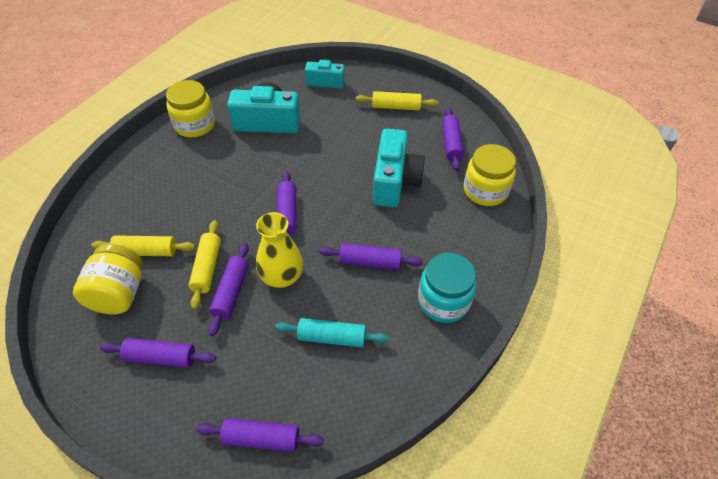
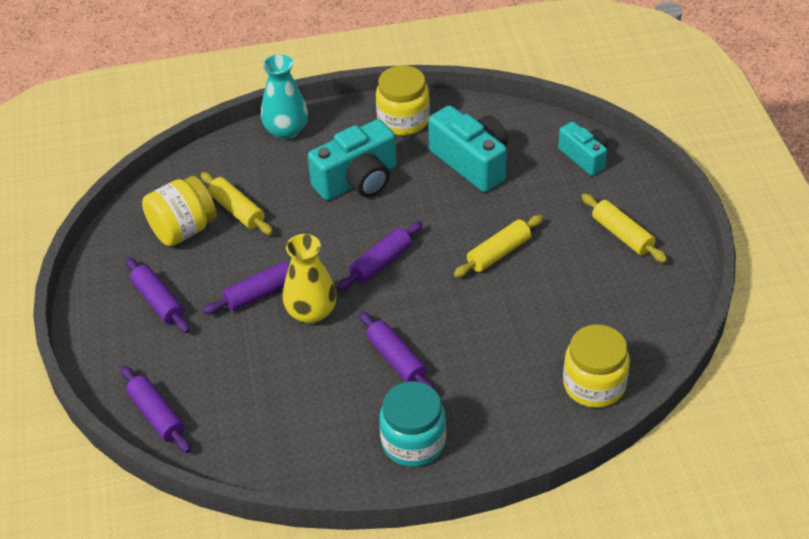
camera: 50 degrees right, 5 degrees down
yellow rolling pin [189,220,221,309] -> yellow rolling pin moved to [454,215,543,278]
turquoise rolling pin [275,318,389,348] -> none
turquoise camera [373,128,425,207] -> turquoise camera moved to [308,119,397,200]
purple rolling pin [442,108,464,171] -> none
none -> turquoise vase [261,54,308,140]

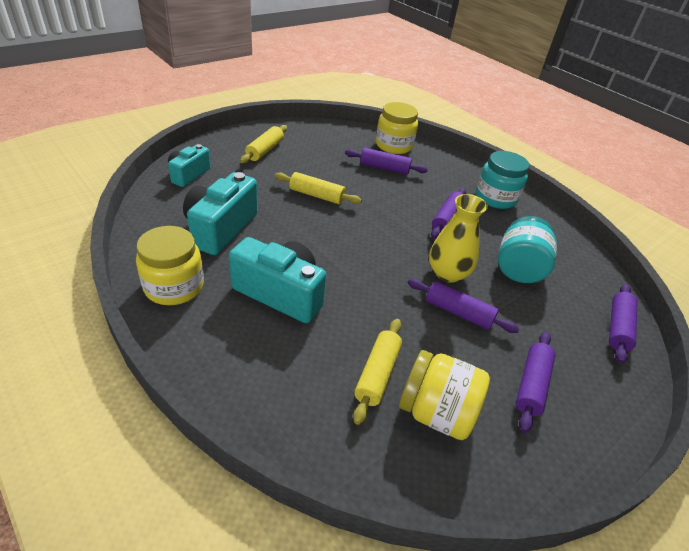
camera: 125 degrees left, 5 degrees down
turquoise vase [261,54,308,140] -> none
purple rolling pin [337,221,423,291] -> purple rolling pin moved to [345,148,428,175]
none -> turquoise jar [498,216,557,283]

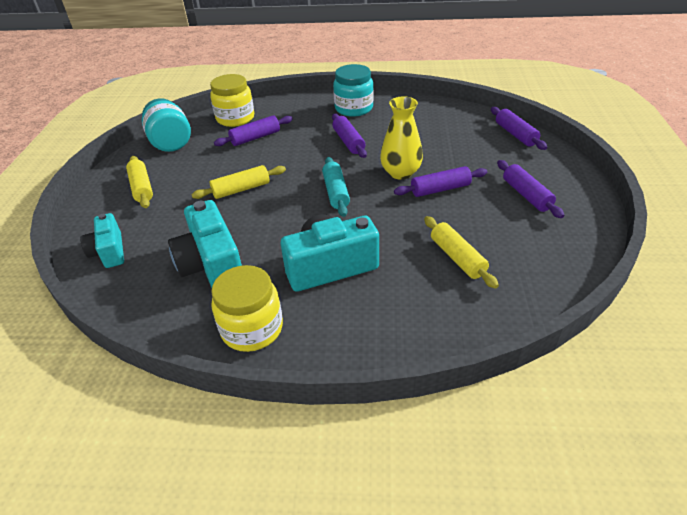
camera: 40 degrees left, 0 degrees up
yellow jar [399,350,490,440] -> none
turquoise jar [498,216,557,283] -> turquoise jar moved to [142,99,191,152]
none -> turquoise rolling pin [322,157,350,217]

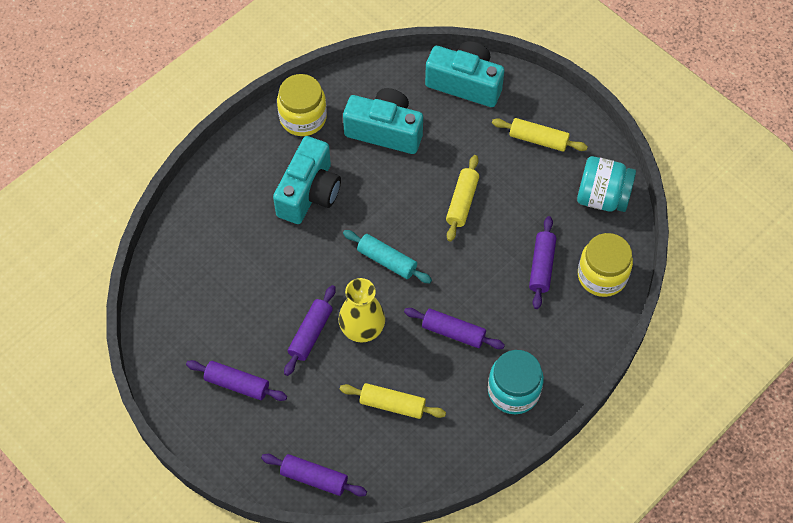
camera: 130 degrees right, 20 degrees up
turquoise camera [80,213,124,268] -> turquoise camera [425,41,504,107], size x1.62
yellow rolling pin [424,216,499,289] -> yellow rolling pin moved to [340,383,446,419]

